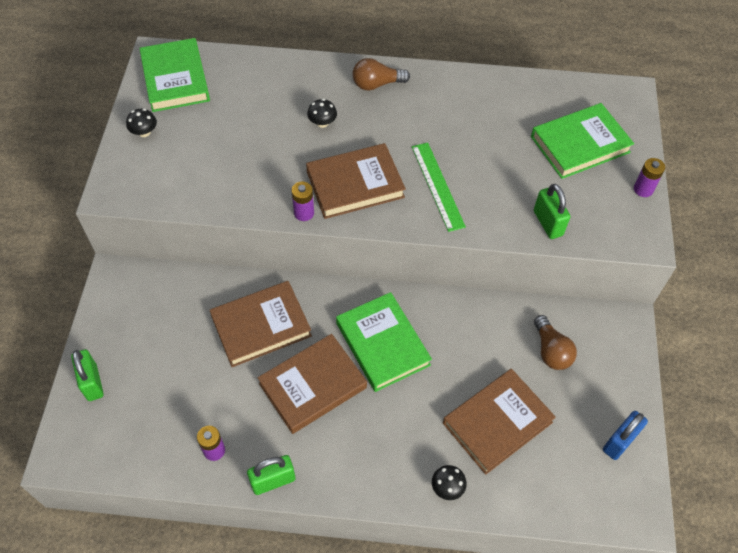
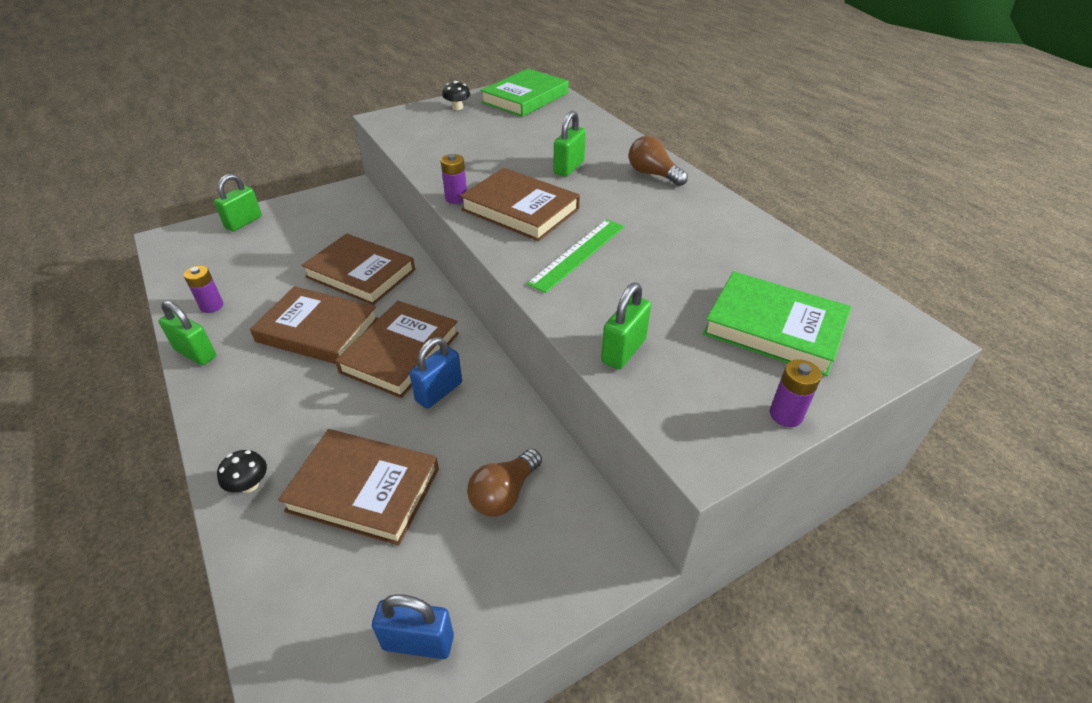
camera: 55 degrees right, 15 degrees down
black mushroom [307,99,337,128] -> green padlock [553,111,586,177]
green book [336,292,432,392] -> brown book [335,301,459,398]
none -> blue padlock [409,337,462,409]

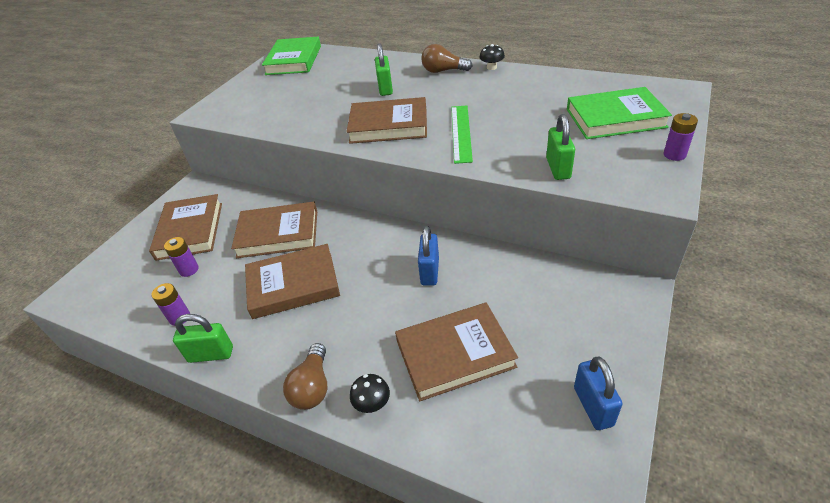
camera: 30 degrees left, 0 degrees up
green padlock [214,174,262,231] -> none
brown book [335,301,459,398] -> brown book moved to [149,194,222,261]
blue padlock [372,594,454,659] -> blue padlock turned 75 degrees counterclockwise [574,357,622,430]
purple battery [441,154,467,204] -> purple battery moved to [164,237,199,277]
black mushroom [442,81,470,110] -> black mushroom moved to [479,44,505,70]
brown light bulb [467,449,542,517] -> brown light bulb moved to [283,343,327,410]

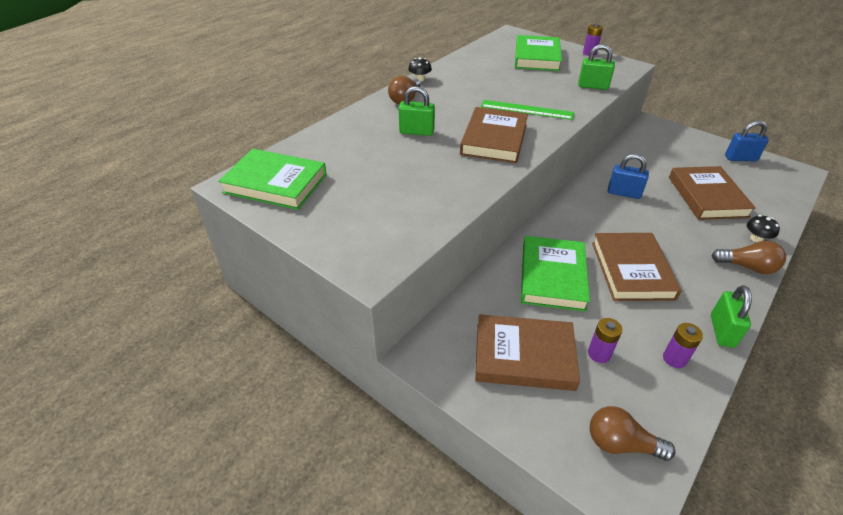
camera: 80 degrees left, 0 degrees up
brown book [231,202,317,258] -> green book [521,236,590,312]
none -> brown light bulb [590,406,676,461]

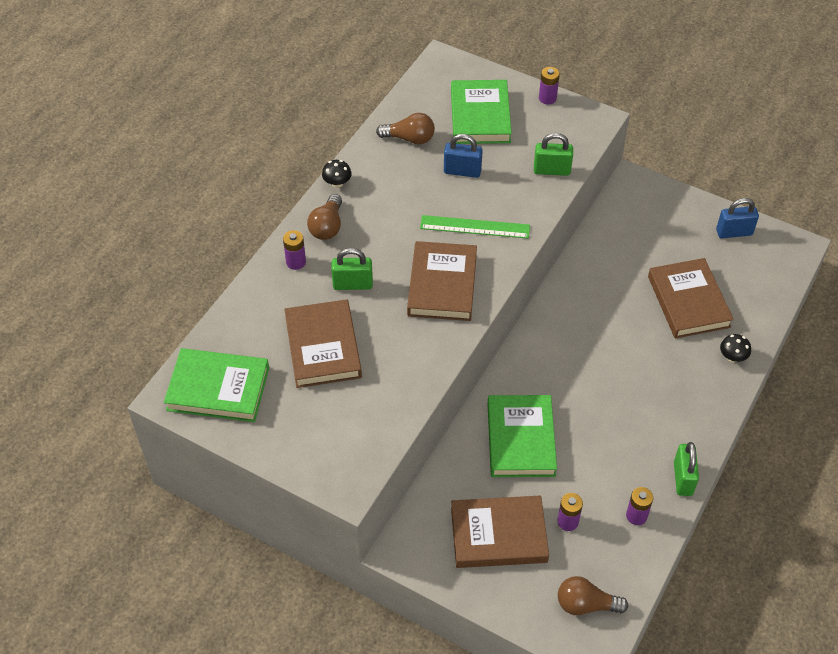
camera: 10 degrees left, 10 degrees up
brown book [592,233,682,301] -> brown book moved to [284,299,362,388]
blue padlock [608,154,649,199] -> blue padlock moved to [444,134,483,178]
brown light bulb [711,241,786,274] -> brown light bulb moved to [376,113,435,145]
none -> purple battery [283,230,306,270]

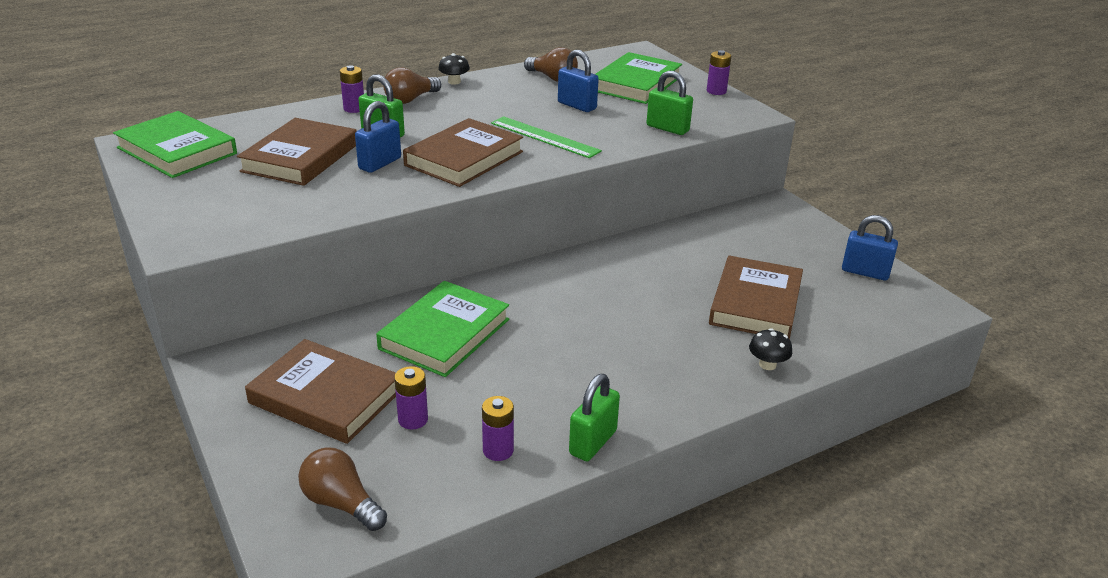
camera: 30 degrees right, 20 degrees down
none -> blue padlock [355,101,401,173]

